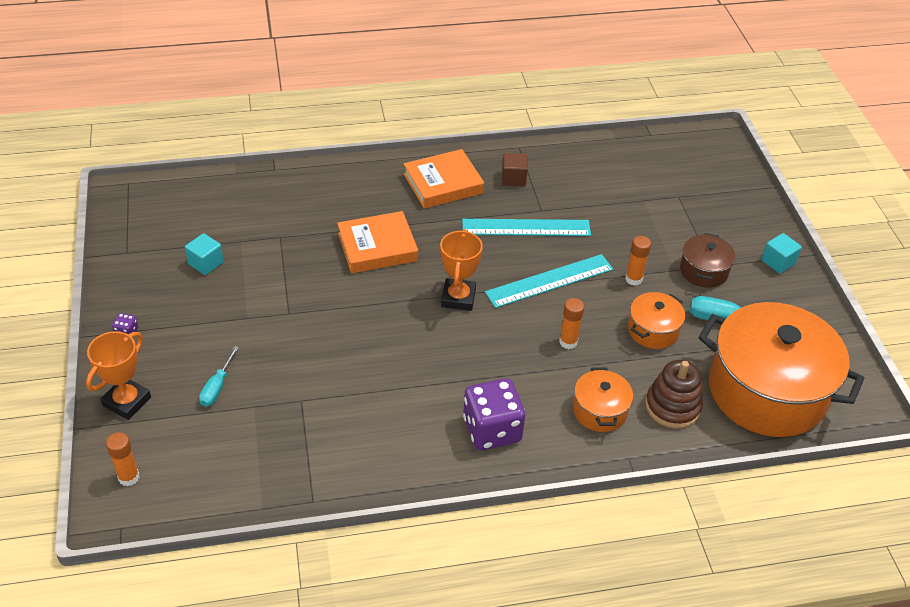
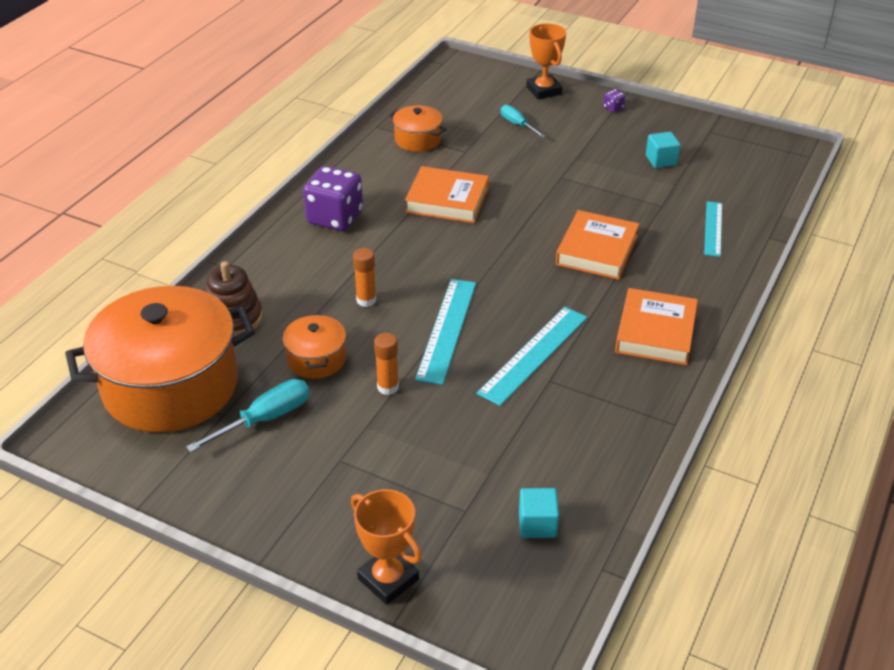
camera: 130 degrees right, 5 degrees down
orange glue stick [106,432,140,486] -> none
orange trophy [440,229,483,311] -> orange trophy moved to [351,489,422,605]
brown cube [502,153,528,186] -> none
orange pot [573,368,633,432] -> orange pot moved to [389,105,446,152]
brown pot [680,233,735,288] -> none
turquoise cube [761,233,802,274] -> turquoise cube moved to [519,488,559,538]
none -> orange book [405,166,489,223]
none -> turquoise ruler [704,201,722,257]

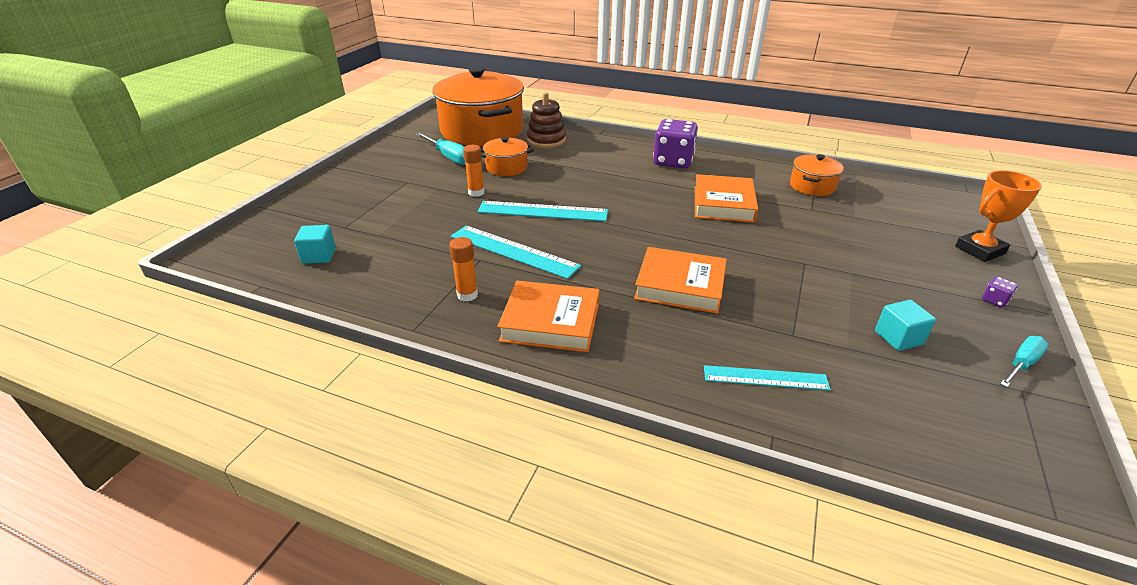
camera: 85 degrees right, 5 degrees down
orange trophy [351,489,422,605] -> none
orange glue stick [353,248,376,307] -> orange glue stick moved to [449,237,478,301]
turquoise screwdriver [501,105,546,138] -> turquoise screwdriver moved to [1000,336,1048,387]

